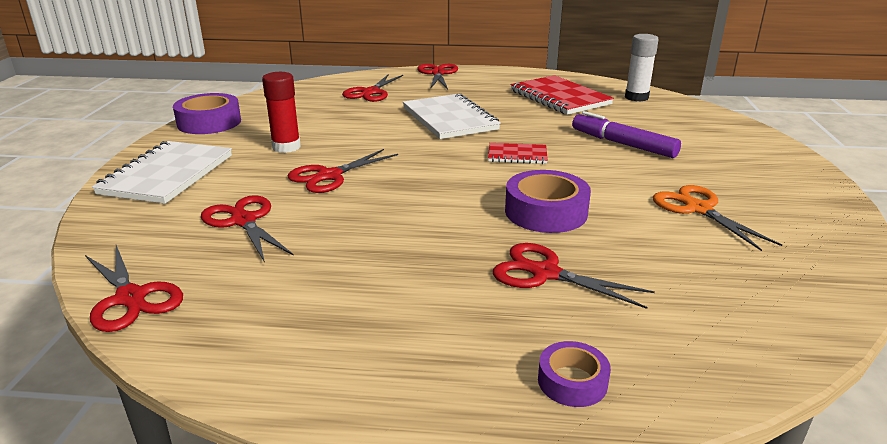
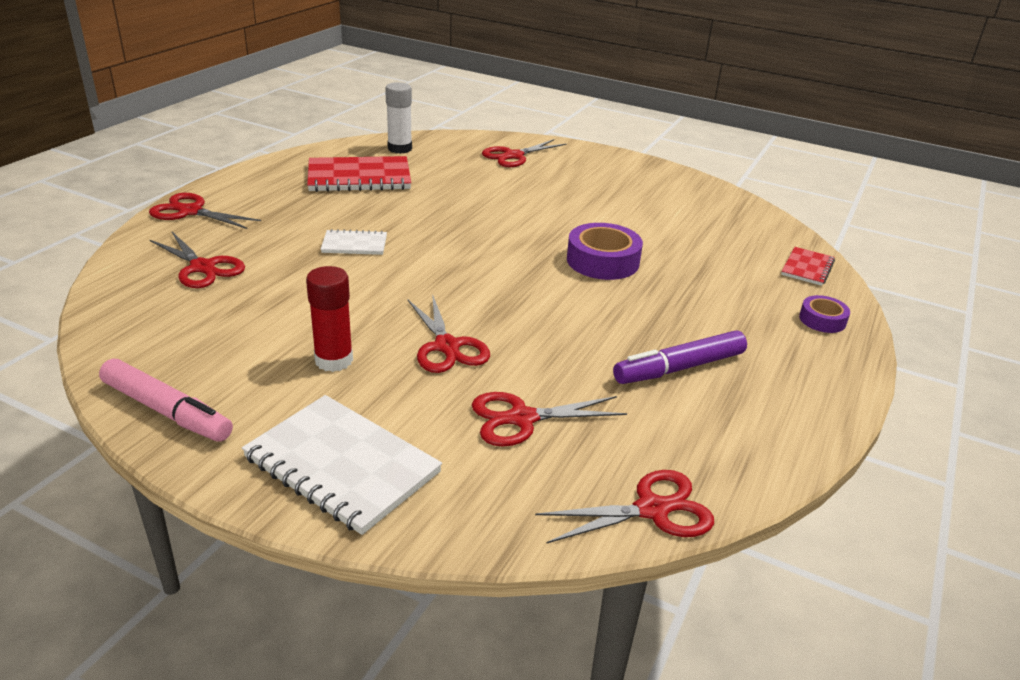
camera: 70 degrees left, 5 degrees up
purple tape [173,93,241,134] -> pink marker [99,359,233,442]
white notebook [403,93,501,139] -> white notebook [321,229,387,255], size x0.53
red notebook [488,143,548,164] -> red notebook moved to [781,247,835,286]
red scissors [493,243,655,309] -> red scissors moved to [482,139,566,167]
purple marker [572,111,681,158] -> purple marker moved to [613,331,747,384]
orange scissors [653,185,782,251] -> none

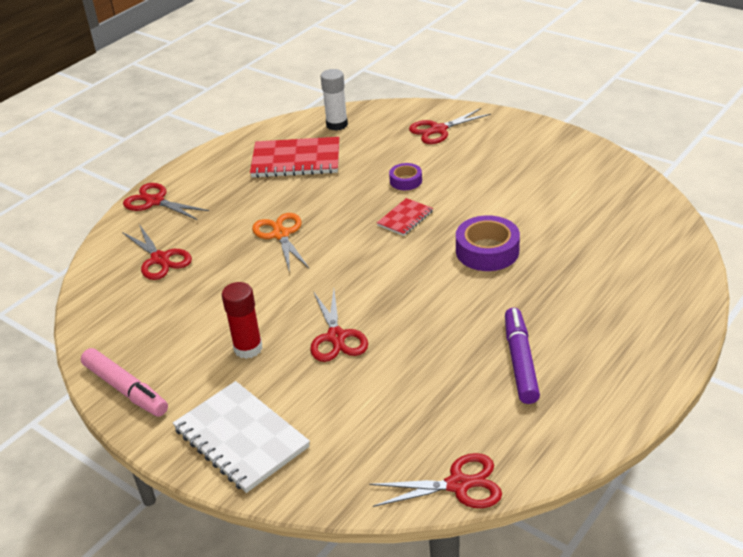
camera: 15 degrees right, 5 degrees up
white notebook [321,229,387,255] -> orange scissors [252,213,309,273]
red scissors [472,392,627,447] -> none
purple marker [613,331,747,384] -> purple marker turned 105 degrees clockwise [505,308,540,404]
red notebook [781,247,835,286] -> red notebook moved to [377,198,433,236]
purple tape [799,295,850,333] -> purple tape moved to [389,163,422,190]

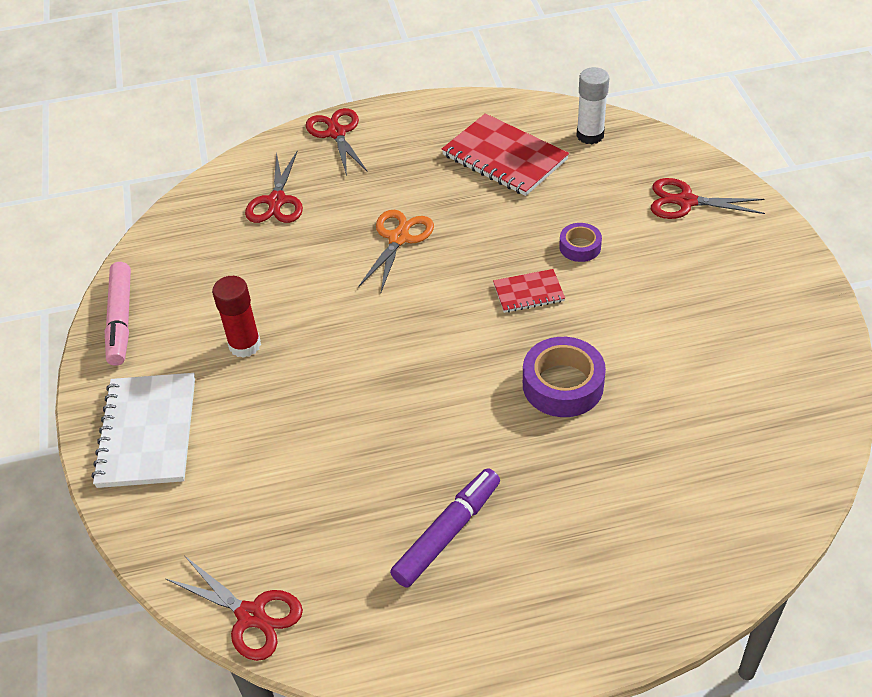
camera: 40 degrees right, 10 degrees up
red scissors [310,289,368,362] -> none

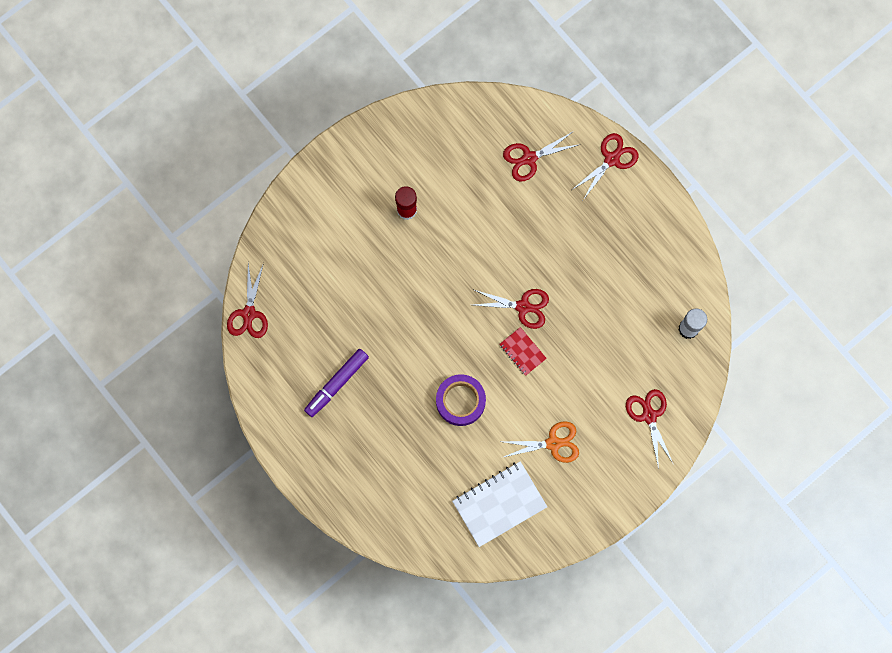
camera: 60 degrees right, 30 degrees up
white notebook [92,373,195,488] -> white notebook moved to [452,461,547,547]
pink marker [104,262,131,366] -> none
orange scissors [358,210,434,292] -> orange scissors moved to [501,421,579,463]
purple marker [390,468,500,588] -> purple marker turned 120 degrees clockwise [304,349,369,417]
red notebook [442,113,569,196] -> none
purple tape [559,223,602,262] -> none
none -> red scissors [474,289,549,329]

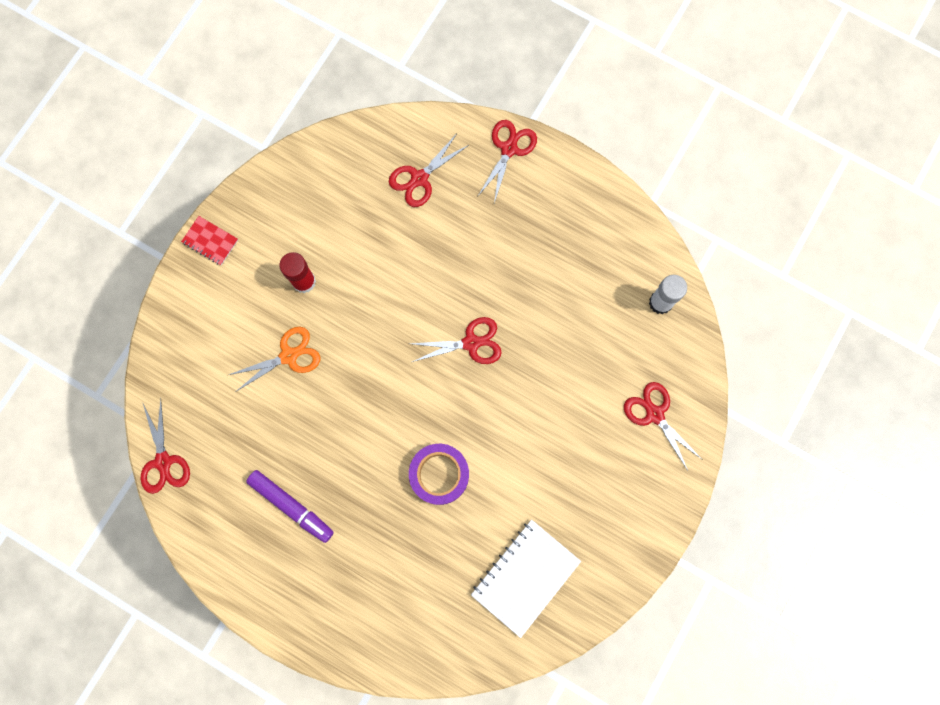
camera: 20 degrees left, 0 degrees up
purple marker [304,349,369,417] -> purple marker turned 75 degrees counterclockwise [246,470,334,543]
red notebook [499,327,547,376] -> red notebook moved to [181,216,238,265]
orange scissors [501,421,579,463] -> orange scissors moved to [229,327,320,391]

